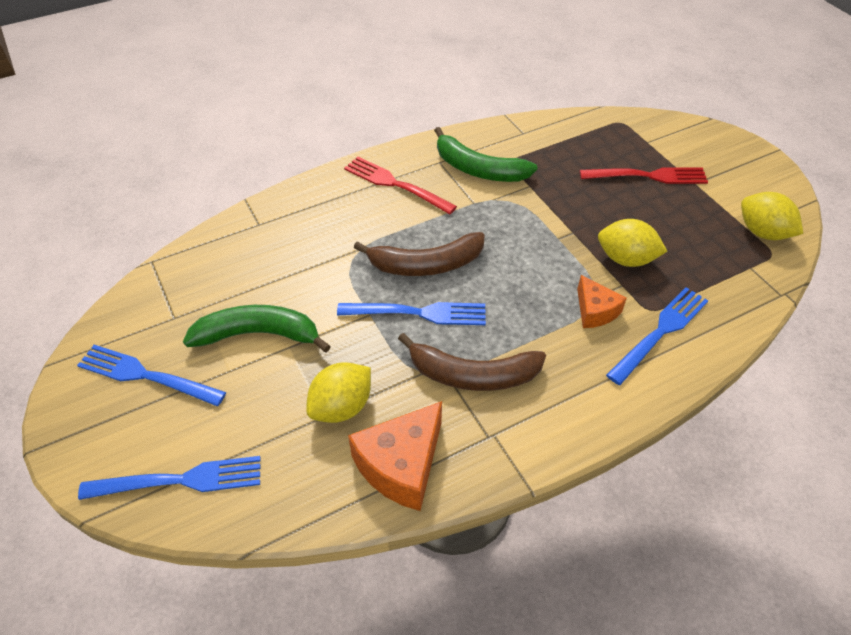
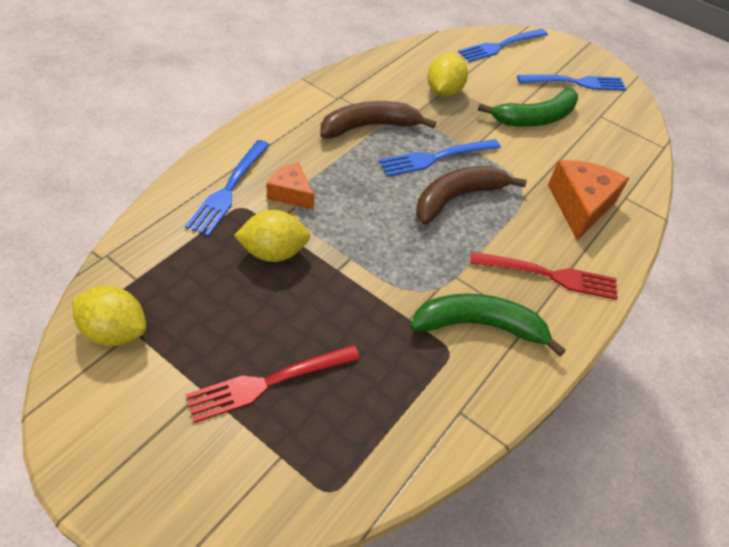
camera: 150 degrees right, 0 degrees up
orange cheese [348,401,442,511] -> orange cheese moved to [548,160,629,240]

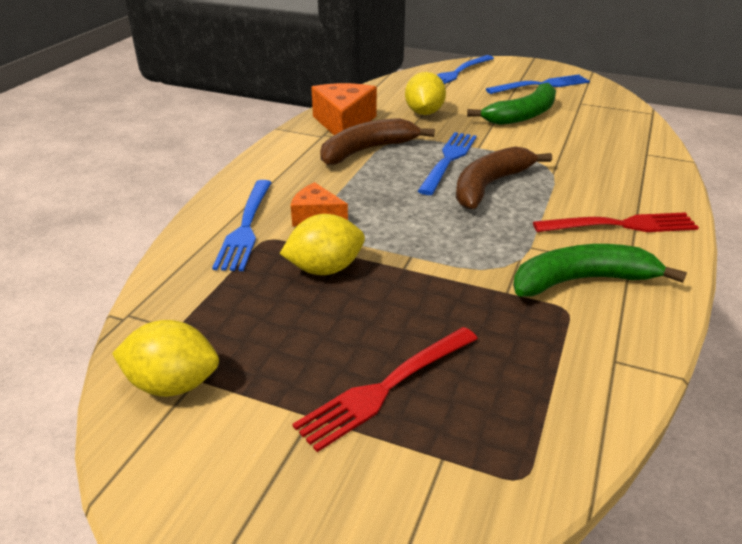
camera: 10 degrees left, 15 degrees down
blue fork [379,139,501,176] -> blue fork turned 150 degrees clockwise [418,132,477,195]
orange cheese [548,160,629,240] -> orange cheese moved to [311,83,377,135]

